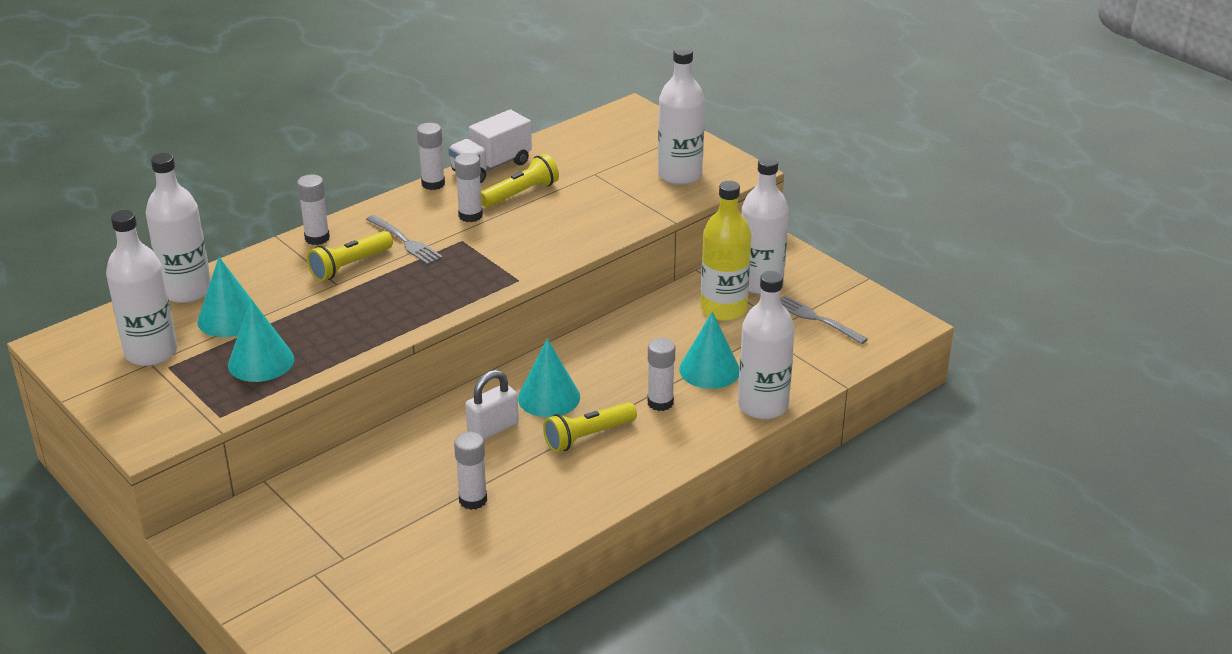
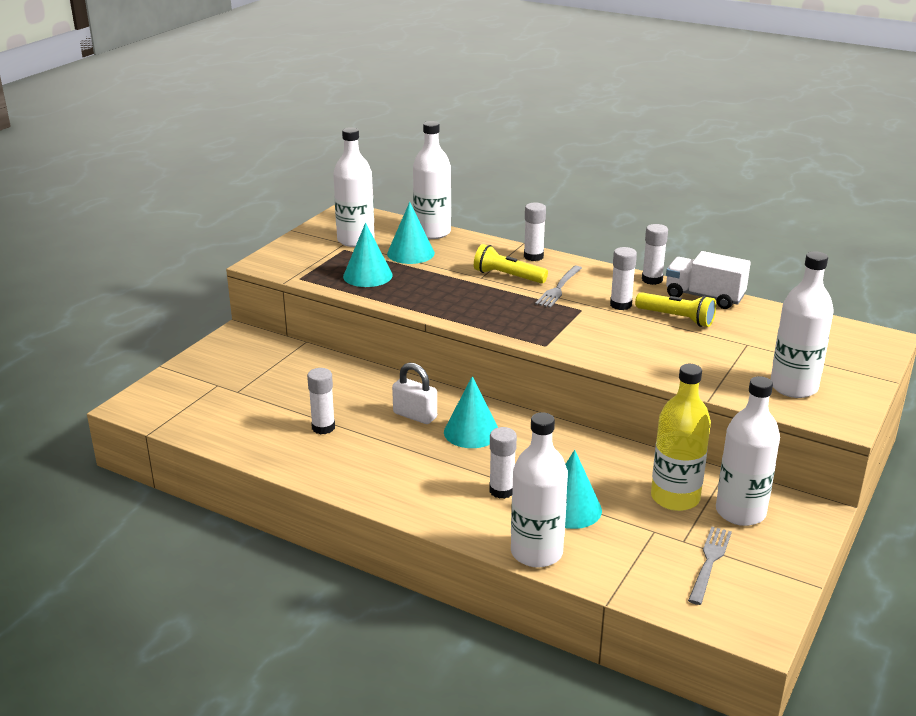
camera: 70 degrees right, 5 degrees down
yellow flashlight [543,402,637,452] -> none

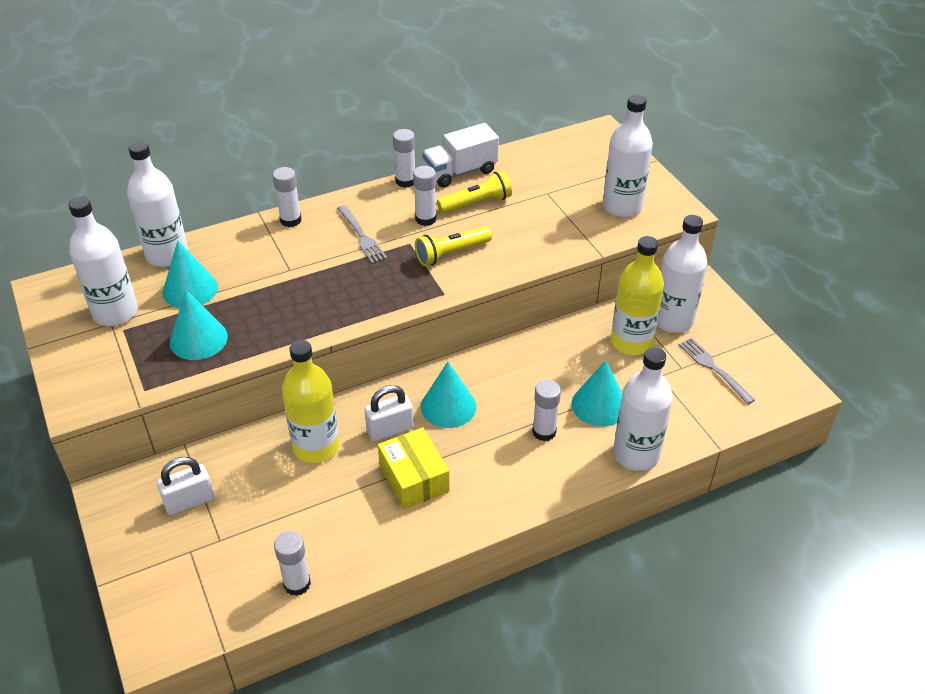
camera: 55 degrees left, 15 degrees up
white glue stick [307,368,335,434] -> white glue stick moved to [274,531,311,596]
yellow flashlight [474,244,548,284] -> yellow flashlight moved to [415,226,492,266]
none -> white padlock [157,457,214,515]
none -> yellow bottle [282,340,339,463]
none -> yellow box [378,427,450,510]

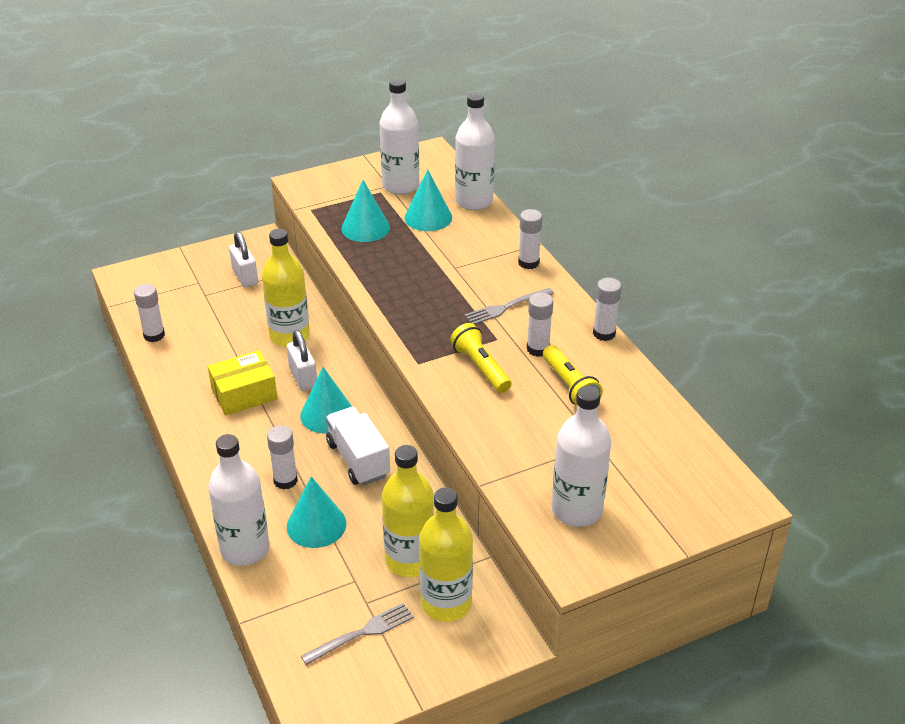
camera: 90 degrees right, 5 degrees down
white truck [422,123,499,187] -> white truck moved to [326,407,390,485]
white bottle [657,215,707,333] -> yellow bottle [419,487,473,622]

